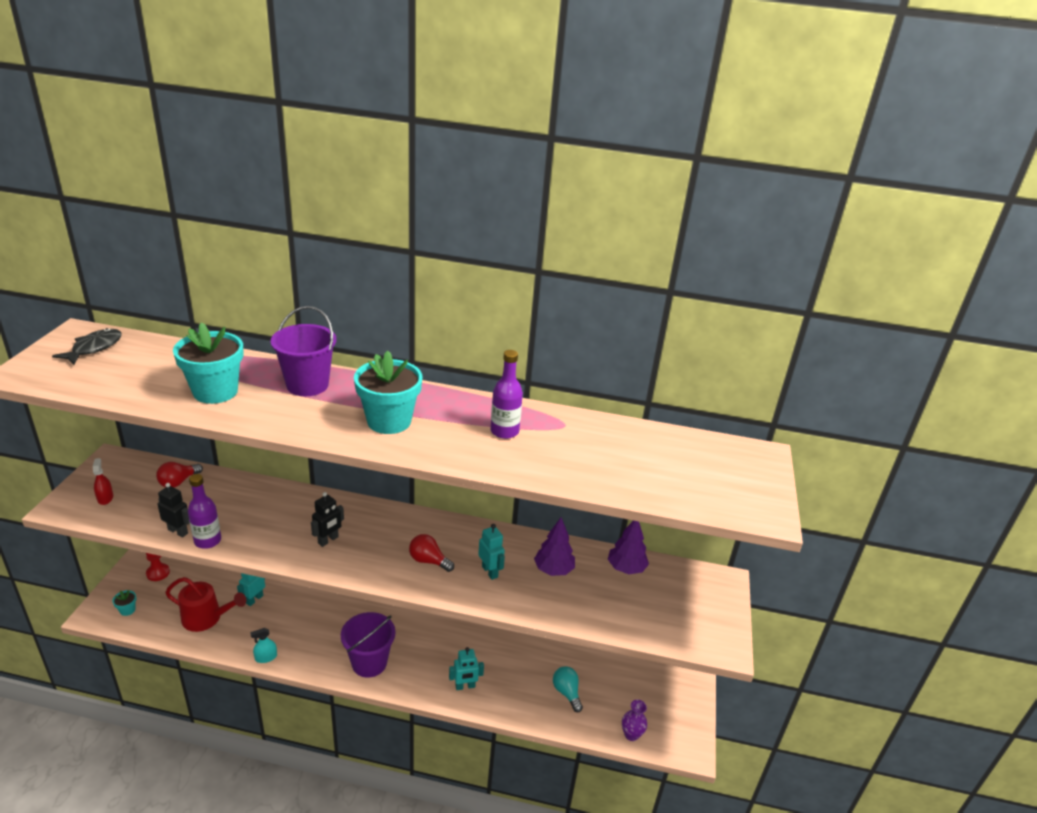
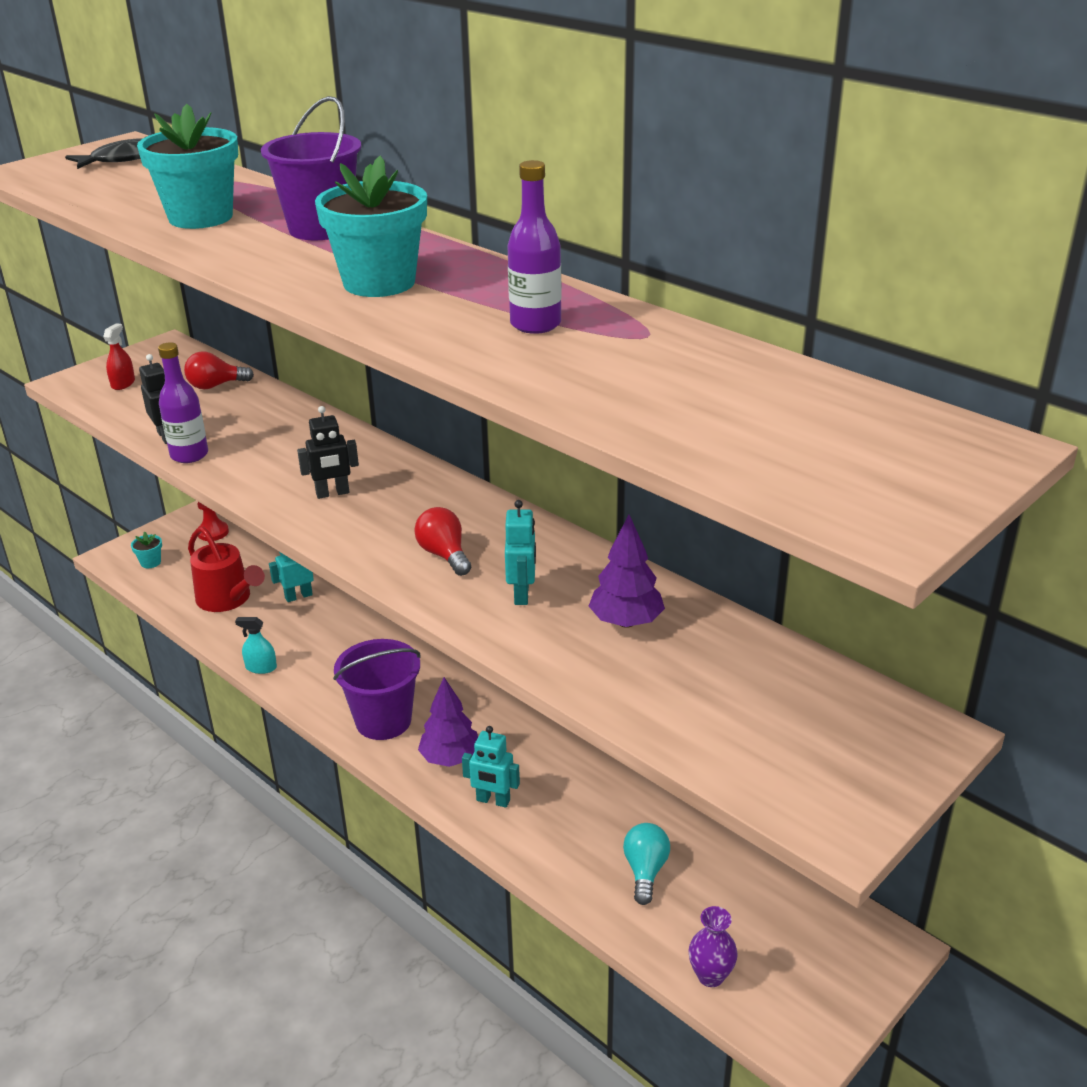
camera: 35 degrees right, 0 degrees up
purple tree [608,521,649,574] -> purple tree moved to [418,677,478,767]

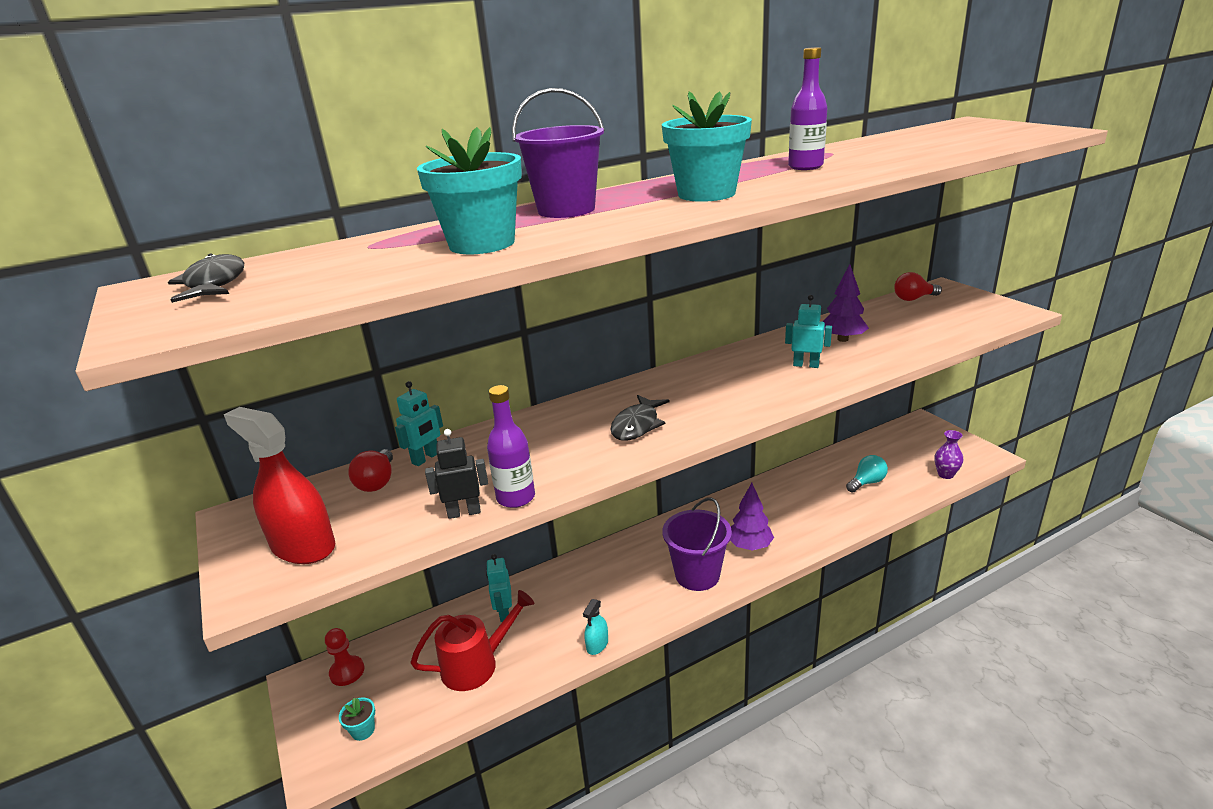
camera: 70 degrees left, 5 degrees down
red spray bottle [103,323,135,390] -> red spray bottle [224,407,335,564], size x2.09
black robot [297,406,359,499] -> black fish [610,395,670,441]
red light bulb [414,507,471,576] -> red light bulb moved to [894,272,942,301]
turquoise robot [462,726,520,808] -> turquoise robot moved to [395,381,443,466]
turquoise light bulb [623,823,670,905] -> turquoise light bulb turned 120 degrees clockwise [846,455,888,493]

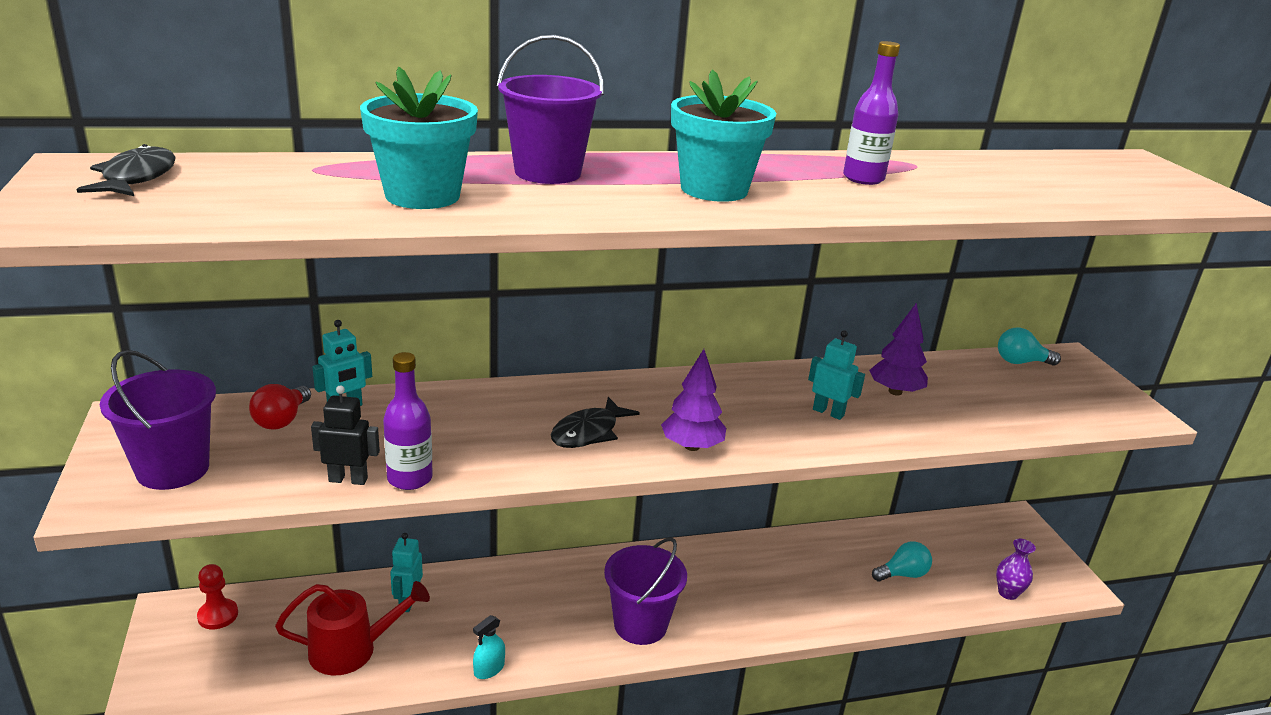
camera: 10 degrees right, 0 degrees up
red spray bottle [224,407,335,564] -> purple bucket [100,350,216,490]
turquoise flower pot [339,697,375,741] -> none
purple tree [730,483,774,551] -> purple tree moved to [661,349,726,451]
red light bulb [894,272,942,301] -> turquoise light bulb [998,328,1061,366]

